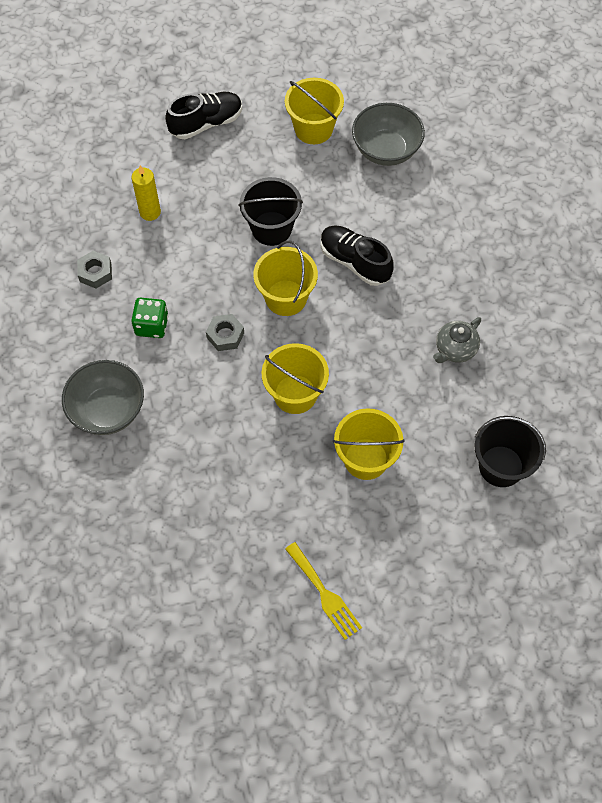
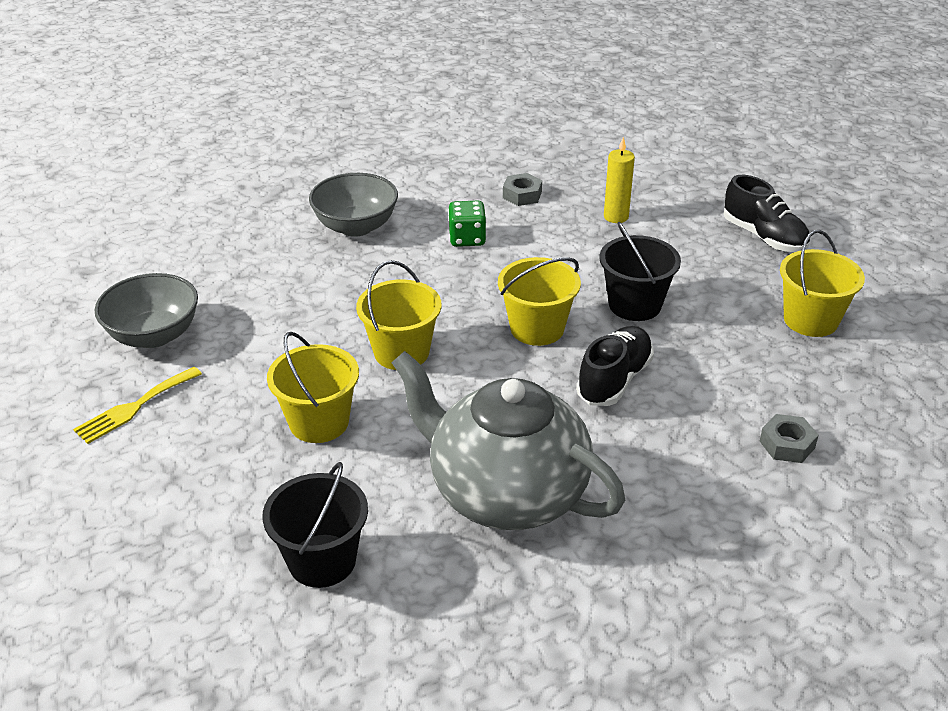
camera: 80 degrees right, 25 degrees down
grey nut [206,314,244,351] -> grey nut moved to [760,414,819,463]
grey bowl [352,103,425,166] -> grey bowl moved to [95,273,198,348]
grey teapot [433,317,481,363] -> grey teapot [392,351,625,530], size x2.44

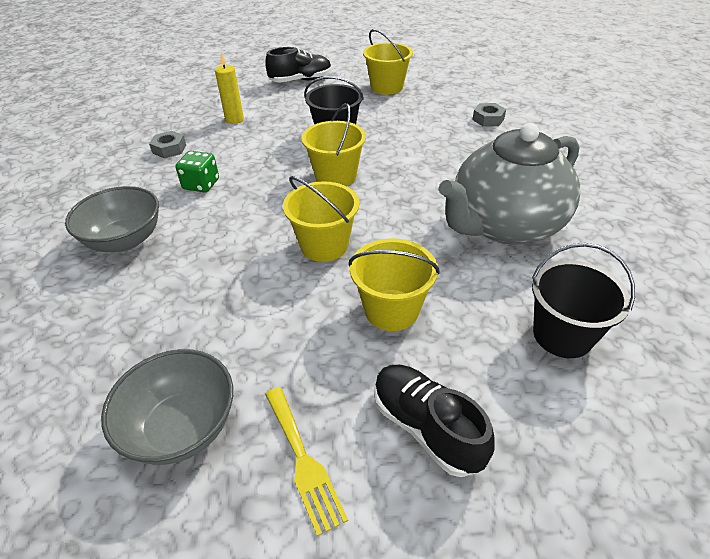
camera: 70 degrees left, 5 degrees up
black shoe [576,326,654,406] -> black shoe moved to [374,365,494,477]

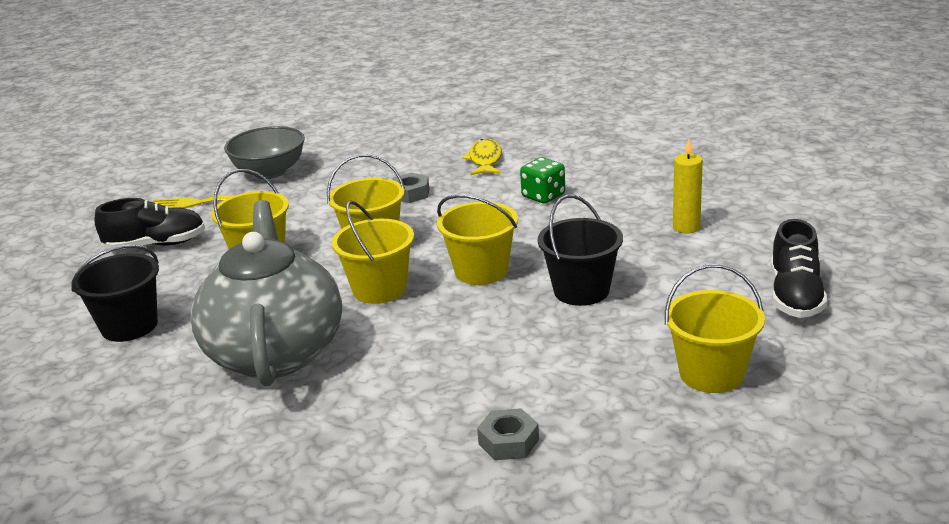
camera: 120 degrees right, 15 degrees down
grey bowl [65,186,159,252] -> yellow fish [462,139,502,175]
grey nut [149,131,186,158] -> grey nut moved to [392,173,429,203]
none -> yellow bucket [332,201,414,304]

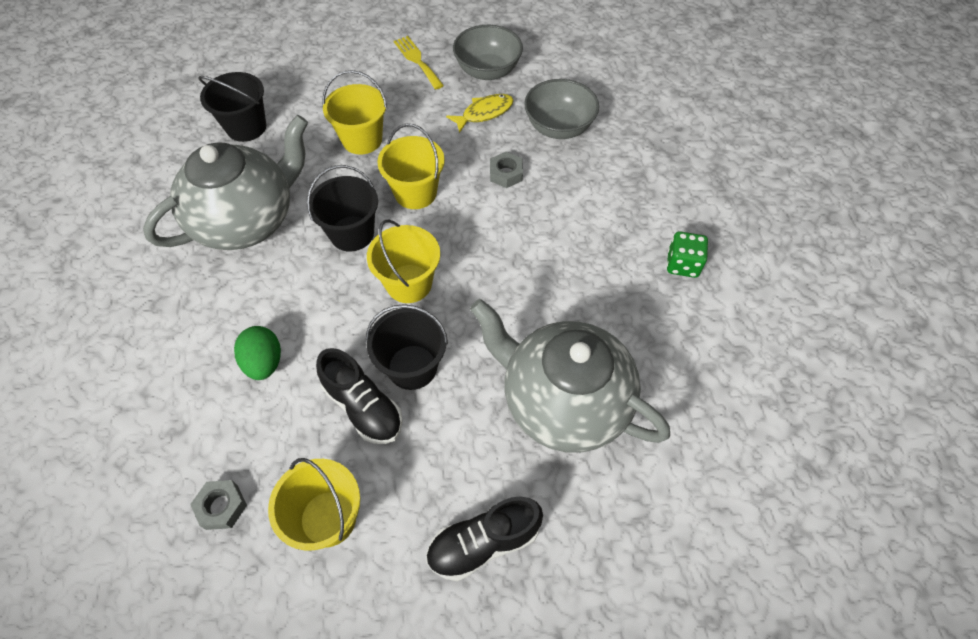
camera: 55 degrees right, 30 degrees up
black shoe [94,198,205,249] -> black shoe moved to [316,348,403,444]
yellow bucket [332,201,414,304] -> black bucket [307,165,378,252]
yellow fish [462,139,502,175] -> yellow fish moved to [446,94,514,133]
grey nut [477,408,539,460] -> grey nut moved to [190,480,247,530]
green dice [520,157,565,204] -> green dice moved to [667,232,708,278]
yellow candle [673,139,703,234] -> grey teapot [470,299,670,453]
none -> green egg [234,326,281,380]
none -> grey bowl [524,79,599,139]

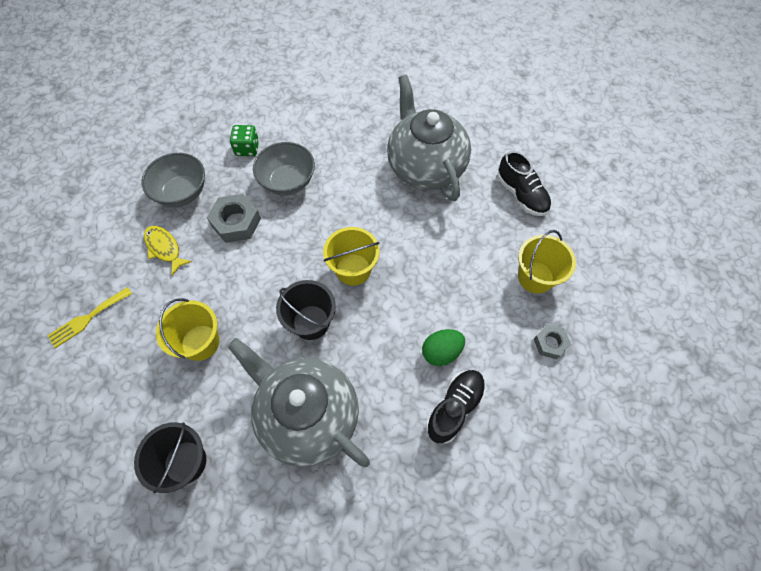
camera: 100 degrees left, 5 degrees up
black shoe [316,348,403,444] -> black shoe moved to [426,370,486,444]
black bucket [366,304,448,390] -> none
yellow bucket [377,124,445,209] -> none
grey bowl [453,25,523,80] -> grey bowl moved to [253,142,315,196]
grey teapot [470,299,670,453] -> grey teapot turned 135 degrees clockwise [387,75,471,201]
grey nut [490,152,523,188] -> grey nut [207,194,261,243], size x1.62
green dice [667,232,708,278] -> green dice moved to [230,125,259,156]

